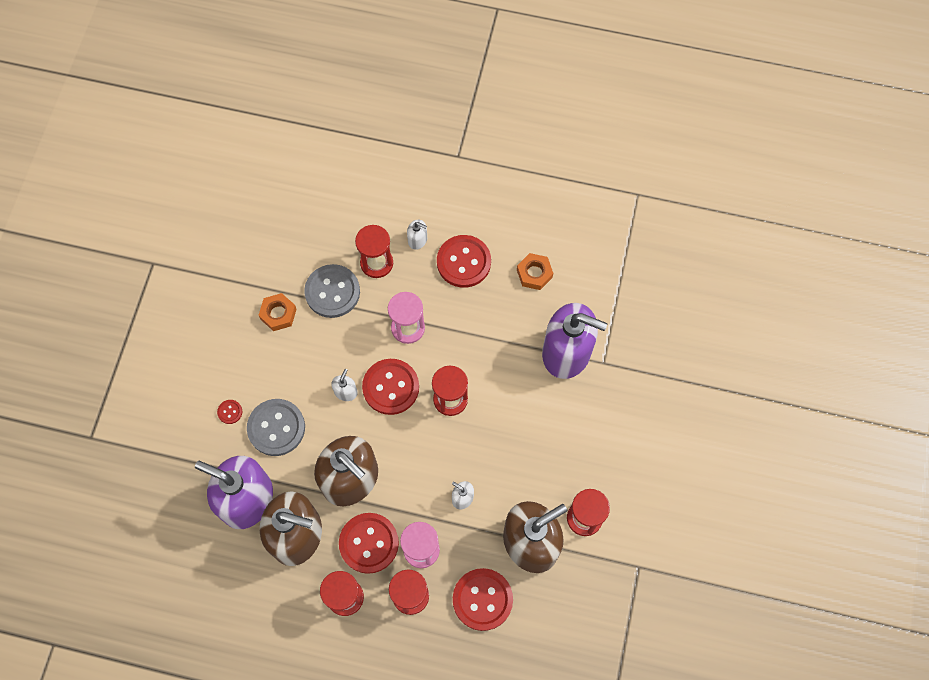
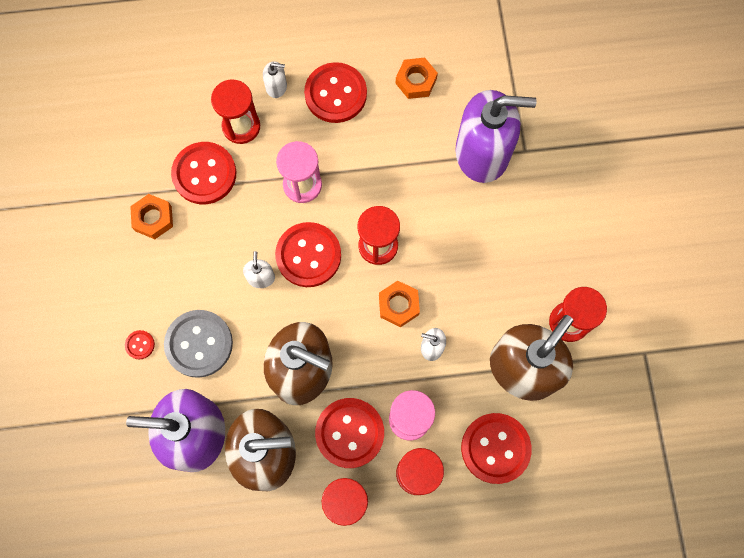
camera: 20 degrees left, 5 degrees up
grey button [304,264,360,318] -> red button [171,142,236,204]
none -> orange nut [379,281,420,327]

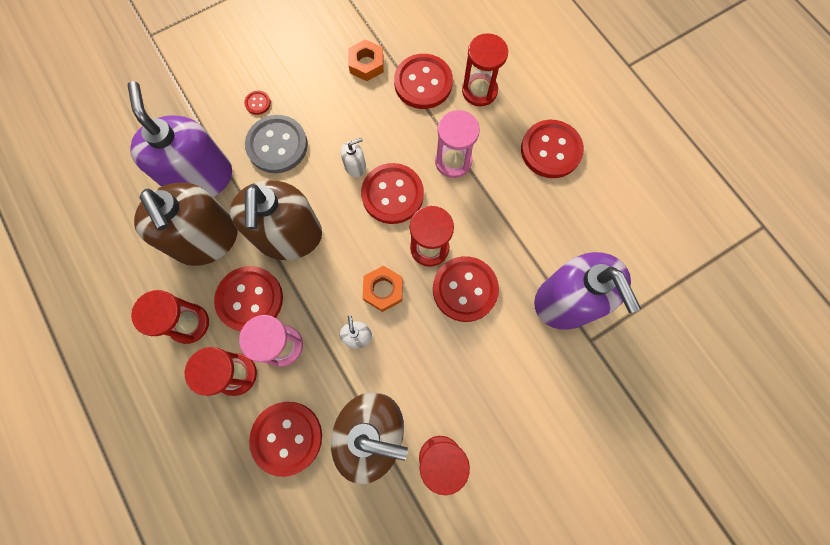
camera: 65 degrees right, 0 degrees up
white soap dispenser [263,61,287,98] -> none
orange nut [395,58,438,99] -> none
none -> red button [433,256,499,322]

